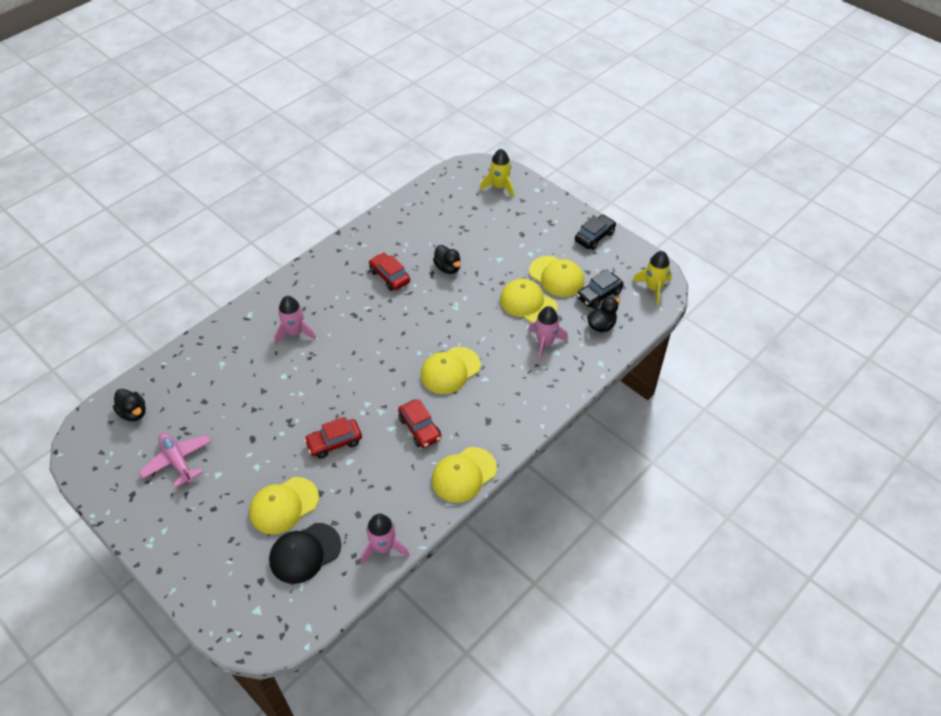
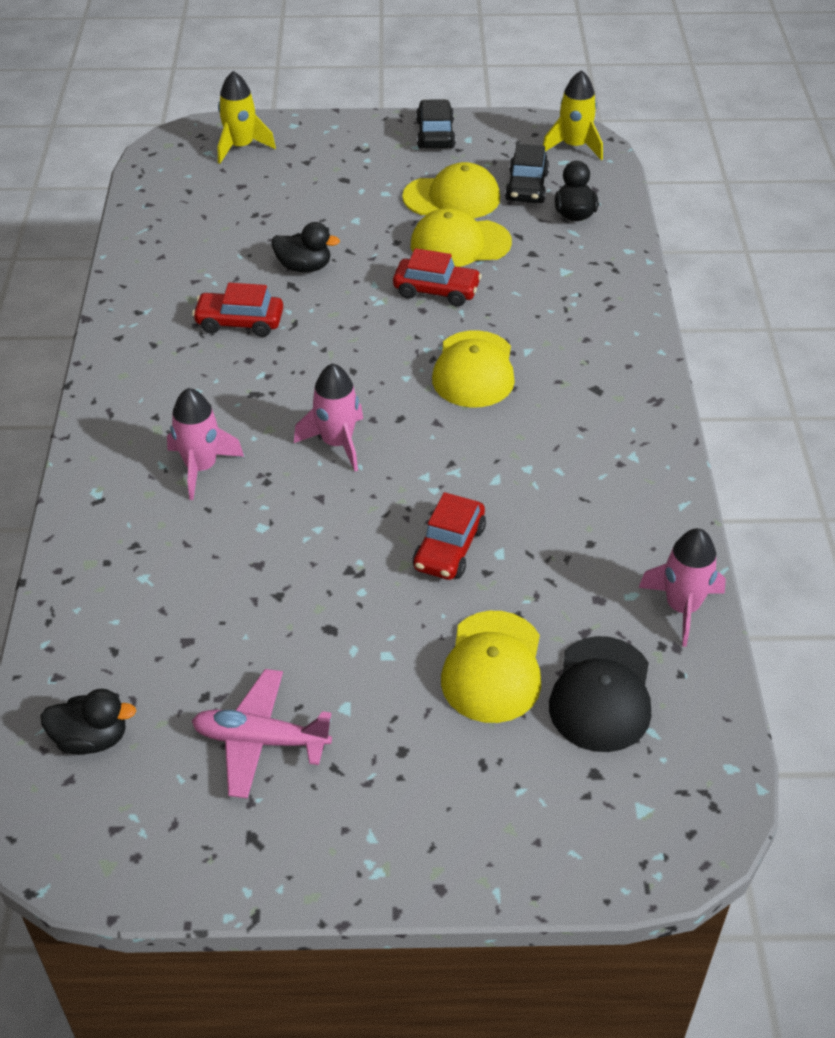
camera: 45 degrees left, 5 degrees down
red car [398,399,441,448] -> red car moved to [393,248,482,306]
yellow cap [432,447,497,503] -> none
pink rocket [528,306,568,361] -> pink rocket moved to [294,363,363,471]

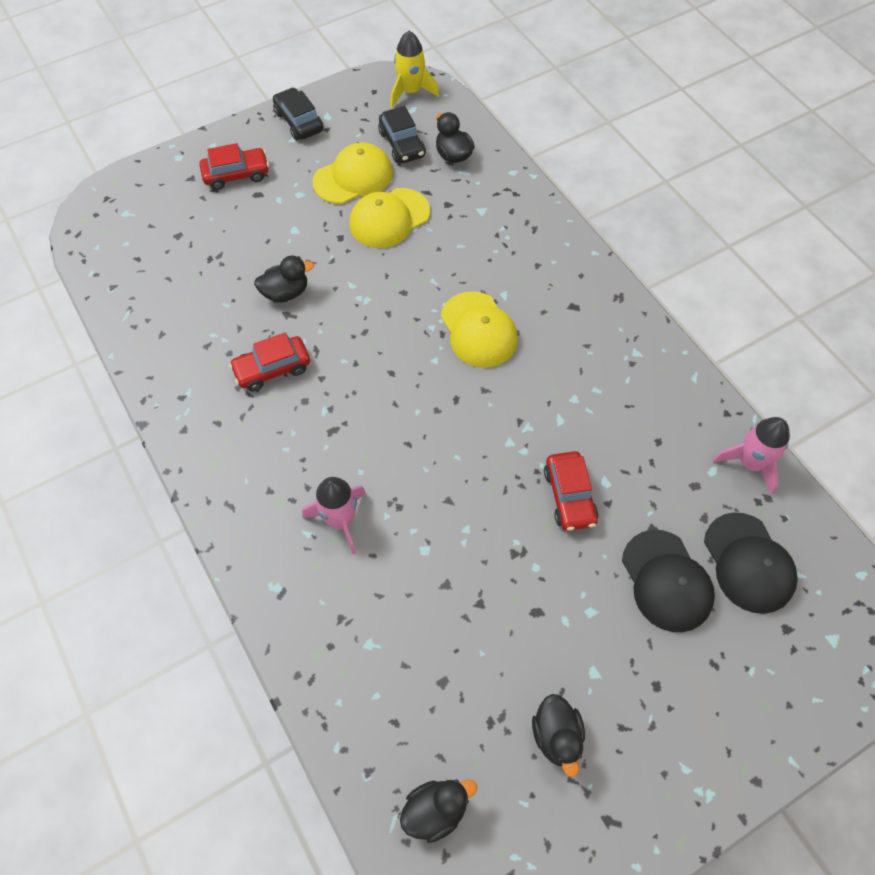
camera: 30 degrees left, 15 degrees up
pink plane [192,669,332,799] -> black duck [532,694,585,777]
yellow rocket [218,71,276,164] -> none
pink rocket [294,363,363,471] -> none
red car [393,248,482,306] -> red car moved to [199,143,269,190]
yellow cap [441,611,541,723] -> black cap [622,530,715,632]

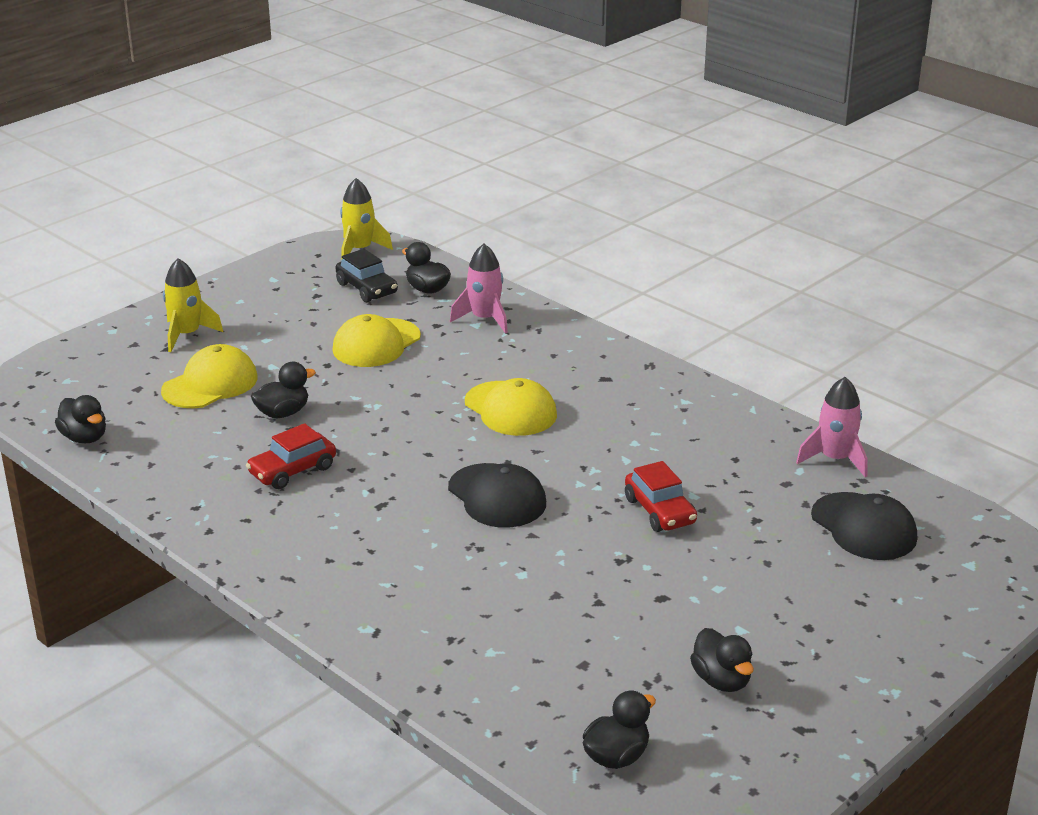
camera: 15 degrees left, 30 degrees down
red car [199,143,269,190] -> yellow rocket [163,258,223,352]
black car [273,87,324,140] -> none
pink rocket [302,477,366,554] -> pink rocket moved to [450,244,508,334]
yellow cap [313,142,393,204] -> yellow cap moved to [161,344,258,408]
black cap [622,530,715,632] -> black cap moved to [448,463,546,528]
none -> black duck [55,395,106,444]

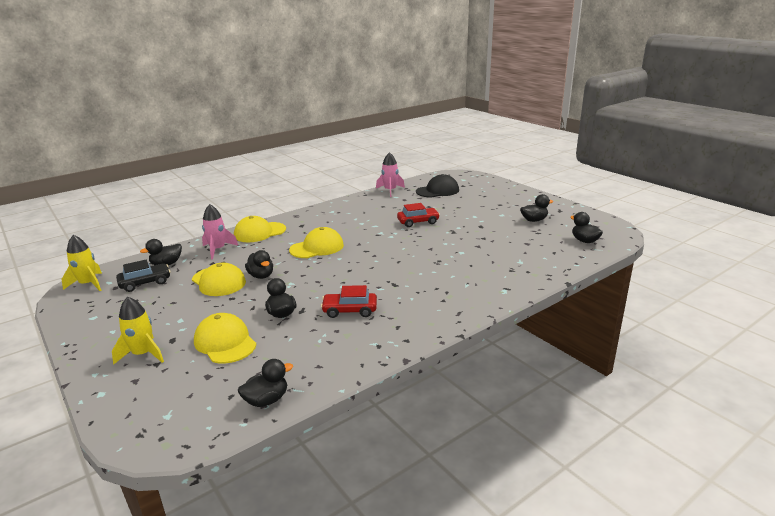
camera: 80 degrees left, 5 degrees down
red car [246,423,336,489] -> red car turned 120 degrees clockwise [321,285,377,318]
black cap [448,463,546,528] -> none
none -> yellow cap [234,216,286,242]
none -> black duck [245,250,273,279]

